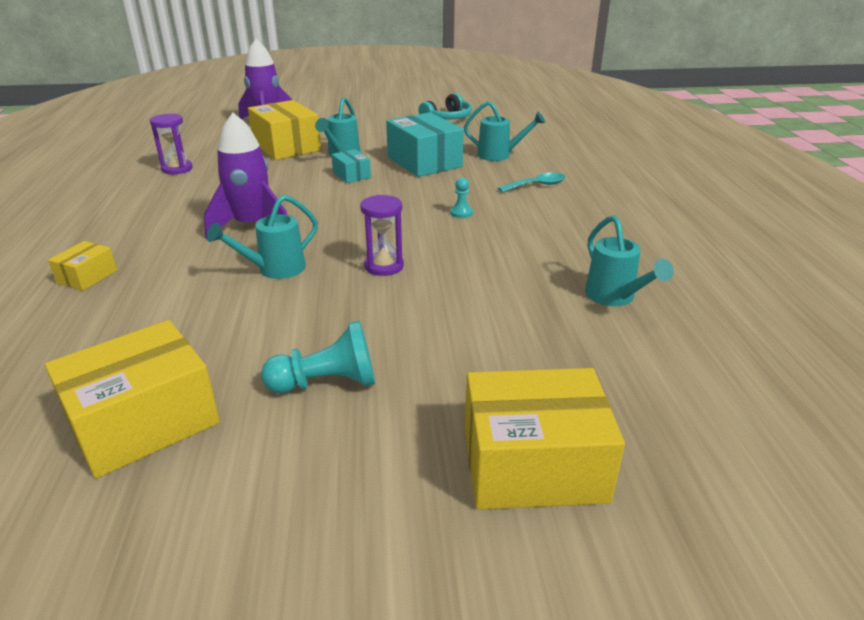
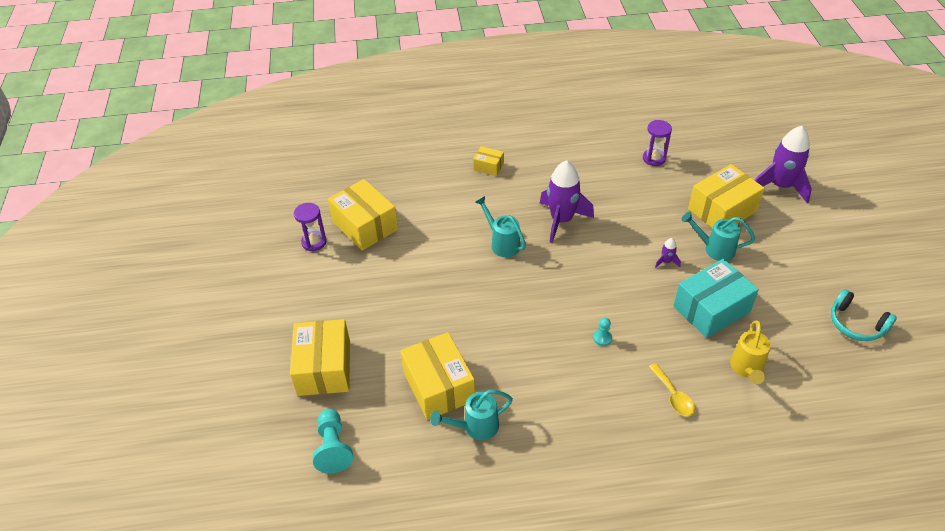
camera: 90 degrees right, 15 degrees up
turquoise pawn [261,320,375,393] -> turquoise pawn moved to [313,409,353,473]
turquoise box [331,149,371,183] -> purple rocket [655,238,681,268]
purple hourglass [360,195,404,276] -> purple hourglass moved to [294,203,327,251]
turquoise watering can [464,101,545,161] -> yellow watering can [730,320,771,384]
turquoise spoon [498,173,566,192] -> yellow spoon [649,363,695,417]
none -> yellow box [400,332,475,420]

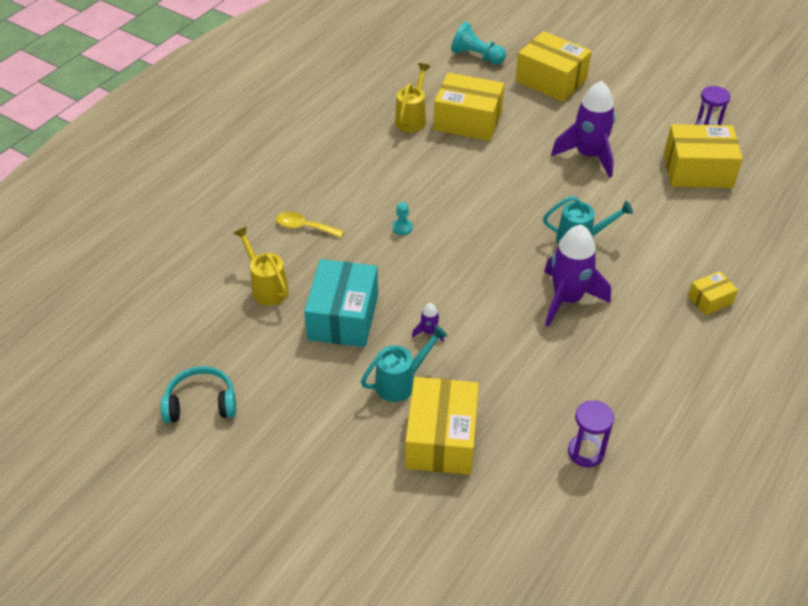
camera: 130 degrees right, 0 degrees up
turquoise watering can [430,390,513,440] -> yellow watering can [395,63,431,132]
purple rocket [755,126,812,204] -> purple rocket moved to [551,81,616,178]

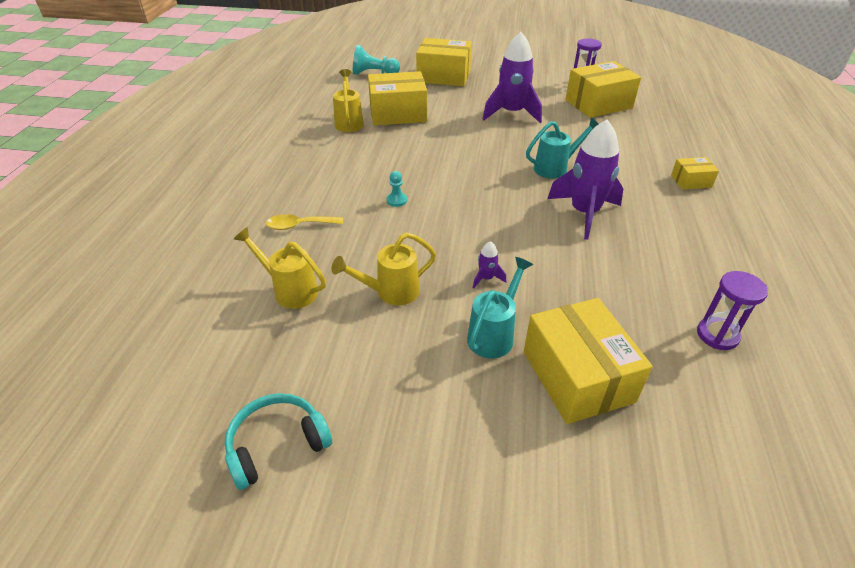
camera: 25 degrees left, 5 degrees down
turquoise box [304,259,378,347] -> yellow watering can [331,232,436,306]
yellow box [688,271,738,315] -> yellow box turned 45 degrees clockwise [671,157,719,190]

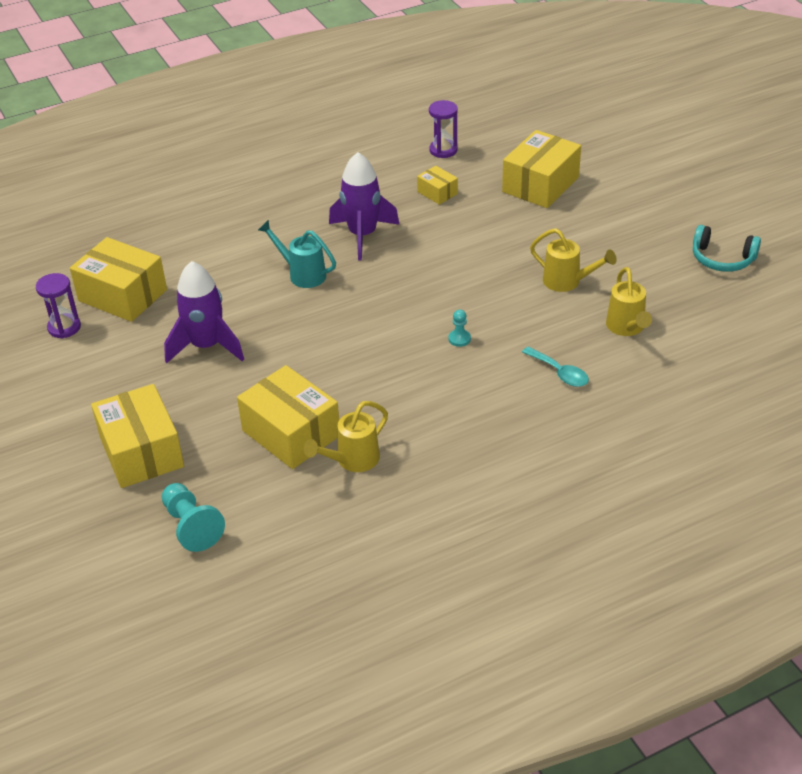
camera: 125 degrees left, 0 degrees up
yellow spoon [266,214,343,230] -> turquoise spoon [522,346,589,387]
turquoise watering can [467,257,533,358] -> none
purple rocket [473,241,506,289] -> none
yellow box [671,157,719,190] -> yellow box moved to [417,166,458,205]

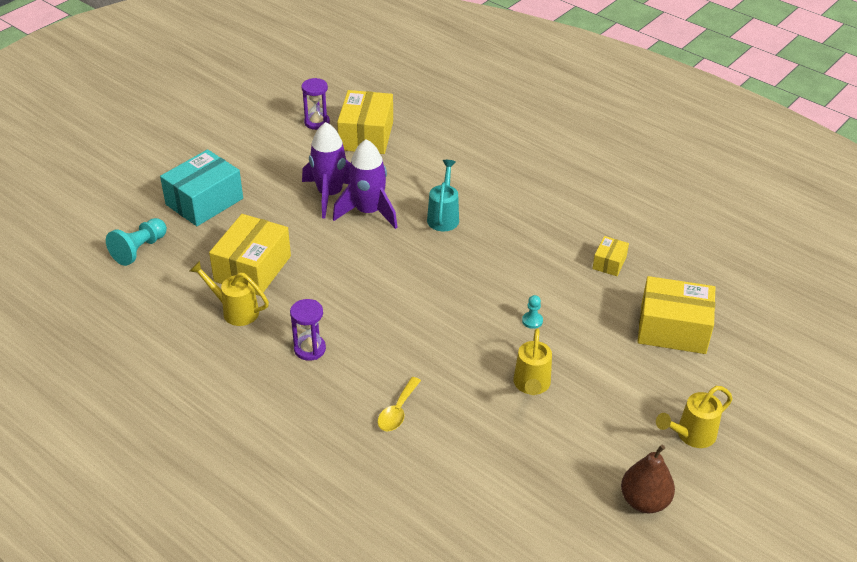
camera: 65 degrees right, 0 degrees up
yellow box [91,384,184,488] -> turquoise box [160,149,243,226]
purple rocket [329,152,400,261] -> purple rocket moved to [333,139,398,229]
purple hourglass [429,100,458,158] -> purple hourglass moved to [290,299,326,361]
turquoise pawn [448,310,471,347] -> turquoise pawn moved to [522,295,543,329]
turquoise spoon [522,346,589,387] -> yellow spoon [377,377,421,431]
yellow watering can [606,267,652,336] -> yellow watering can moved to [656,386,733,448]
turquoise headphones [693,225,761,272] -> brown pear [621,444,675,513]

